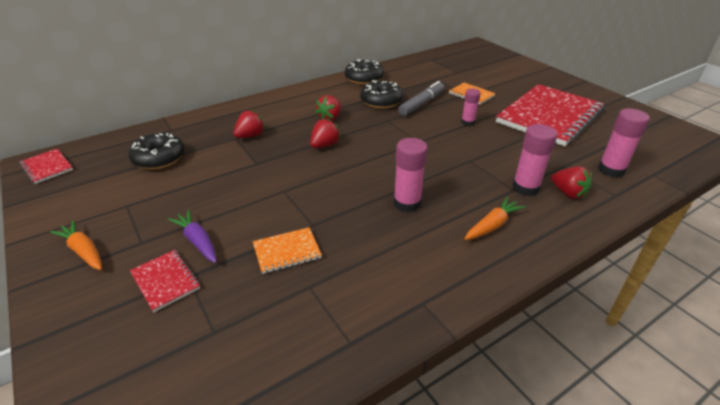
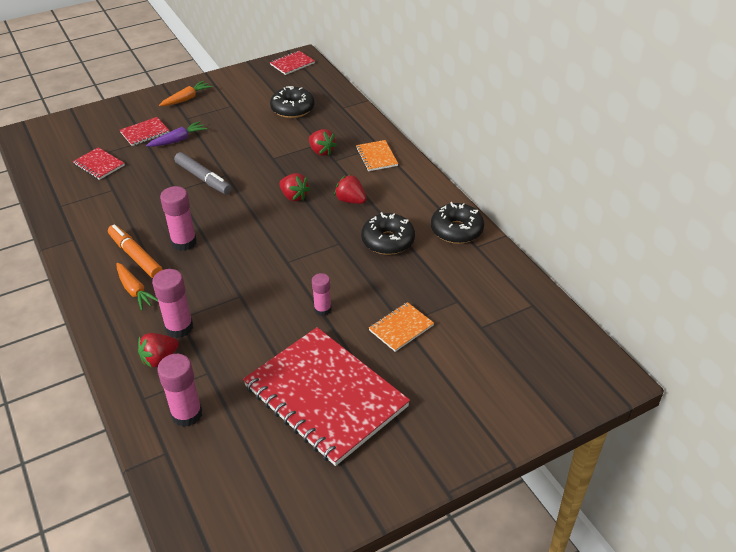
camera: 95 degrees right, 5 degrees up
orange notebook [253,227,322,274] -> orange notebook moved to [356,140,398,171]
grey marker [398,81,444,116] -> grey marker moved to [174,152,232,194]
none -> red notebook [73,147,125,180]
none -> orange marker [108,224,163,278]

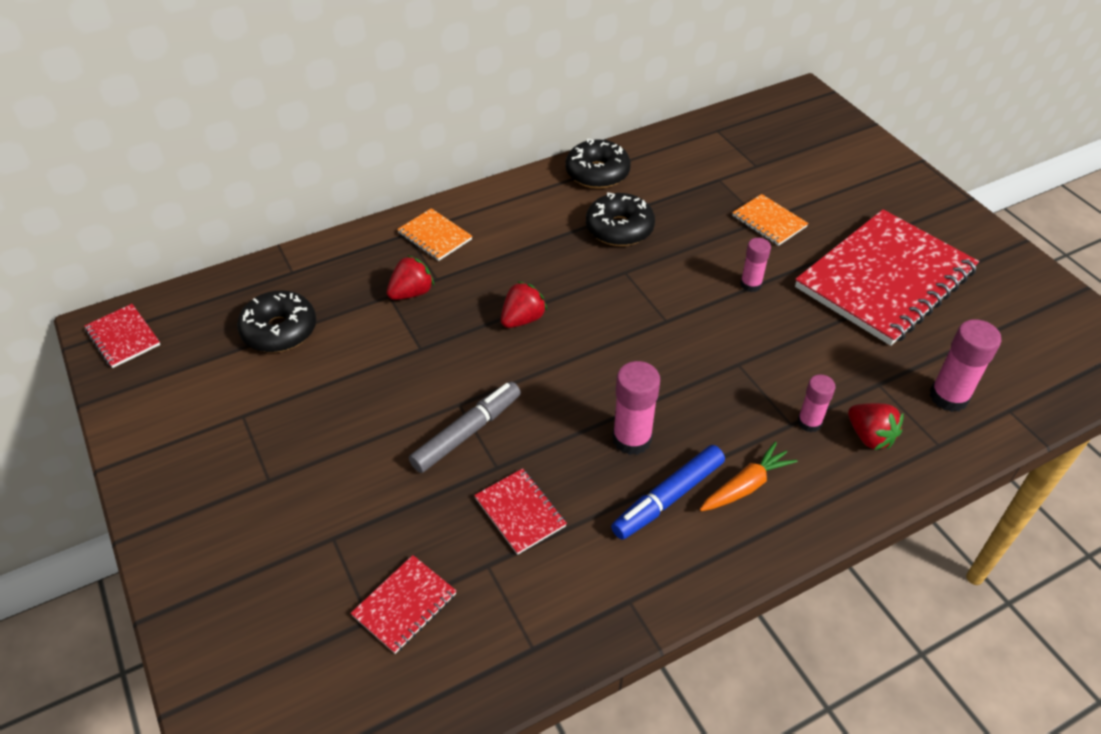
camera: 90 degrees left, 5 degrees up
orange marker [108,224,163,278] -> blue marker [611,445,725,540]
red notebook [120,117,170,146] -> red notebook moved to [474,468,567,555]
purple carrot [146,121,207,147] -> none
pink glue stick [152,269,193,338] -> pink glue stick [797,375,836,432], size x0.63
orange carrot [159,81,213,106] -> none
red strawberry [334,174,367,204] -> none
orange notebook [356,140,398,171] -> orange notebook turned 60 degrees clockwise [397,208,472,261]

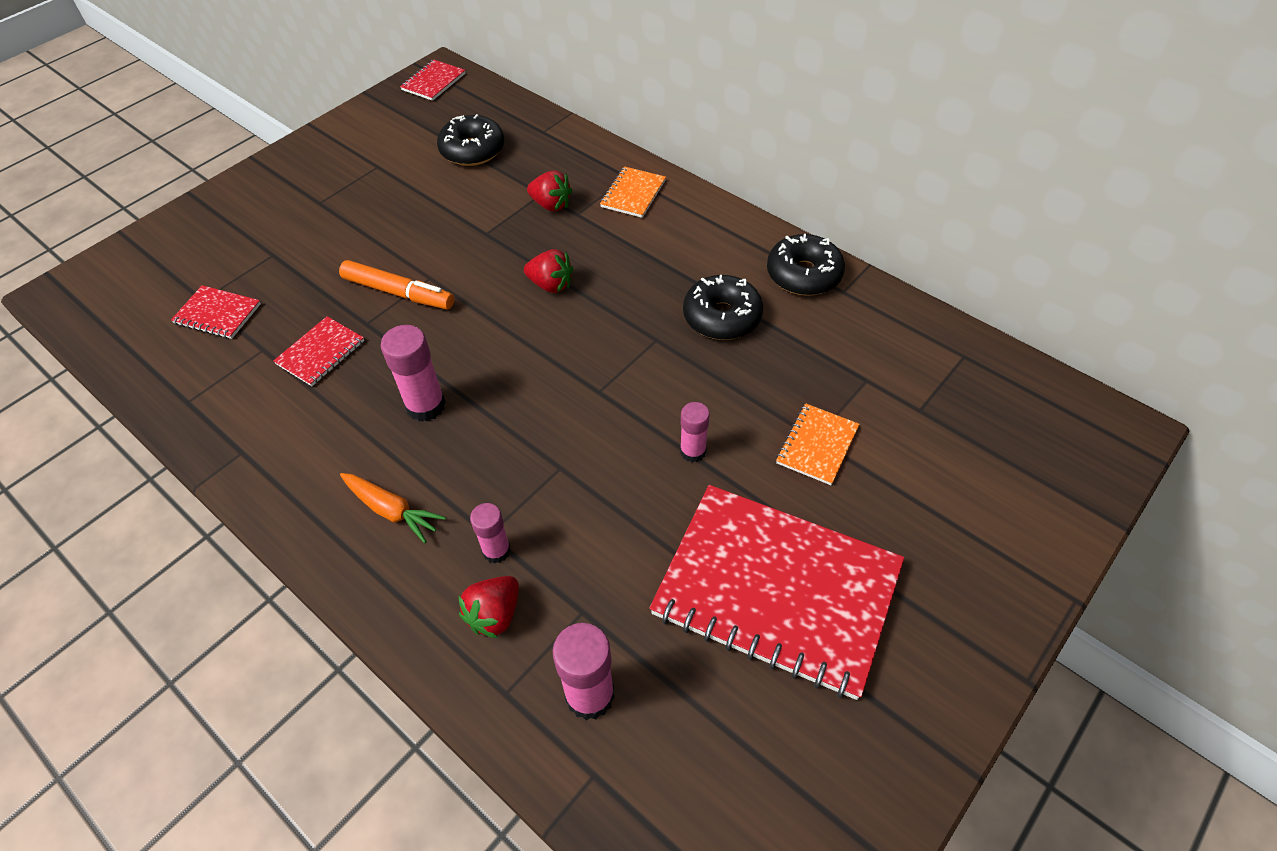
camera: 70 degrees right, 5 degrees up
grey marker [409,382,521,473] -> orange marker [339,260,454,310]
blue marker [611,445,725,540] -> none

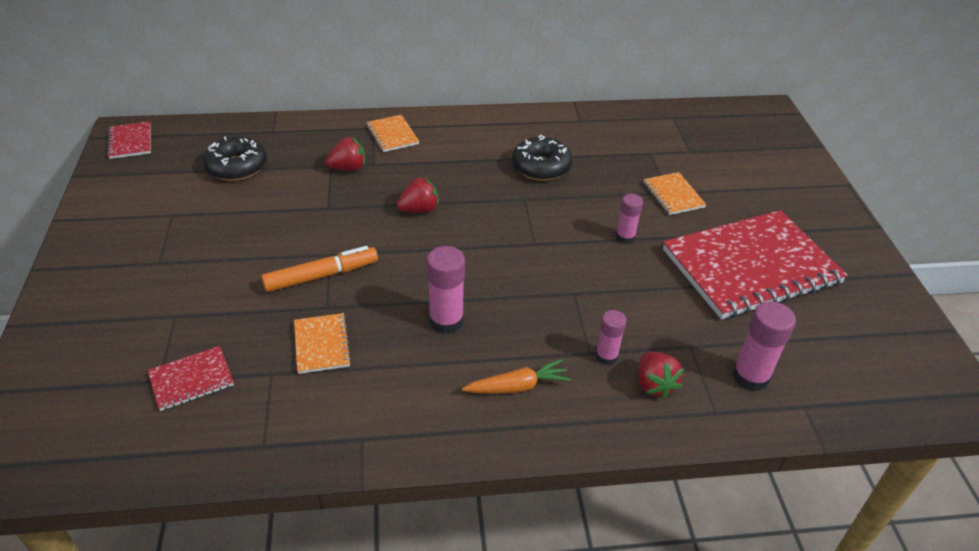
camera: 50 degrees left, 10 degrees down
red notebook [273,316,364,386] -> orange notebook [294,313,352,374]
black donut [767,234,845,296] -> none

